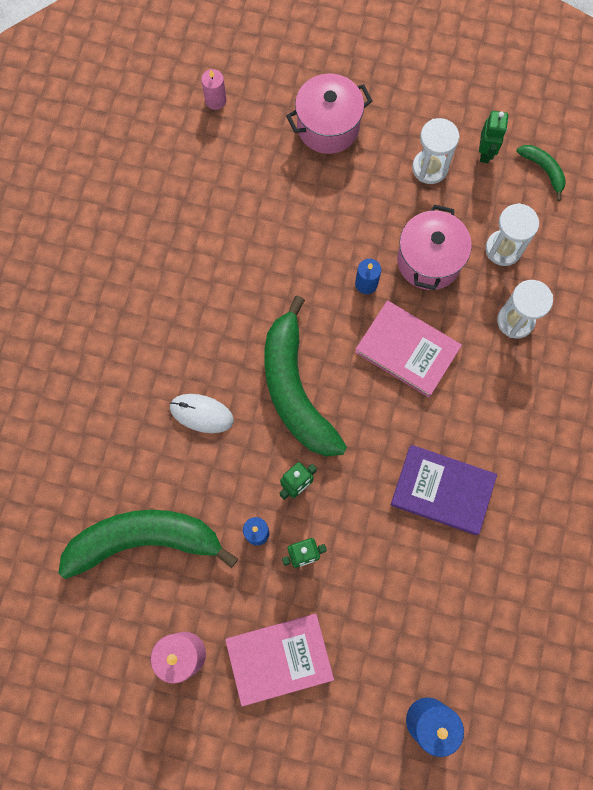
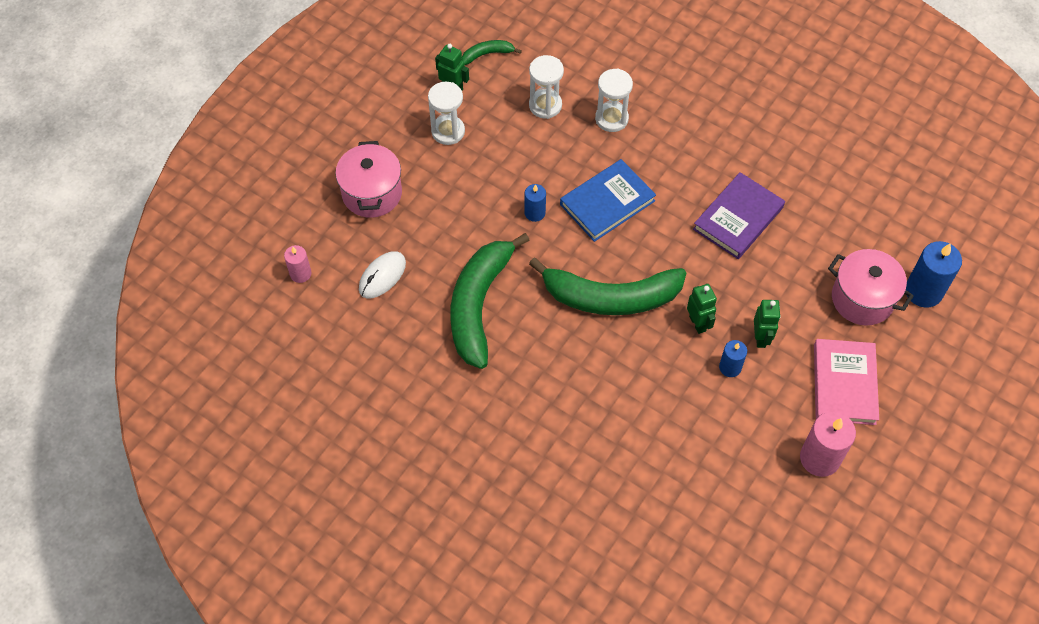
camera: 70 degrees left, 15 degrees down
green banana [58,510,238,579] -> green banana moved to [450,233,530,369]
white mouse [169,394,234,433] -> white mouse moved to [359,251,406,298]
pink book [355,300,462,397] -> blue book [560,159,656,242]
pink pot [397,205,472,290] -> pink pot moved to [828,249,914,326]

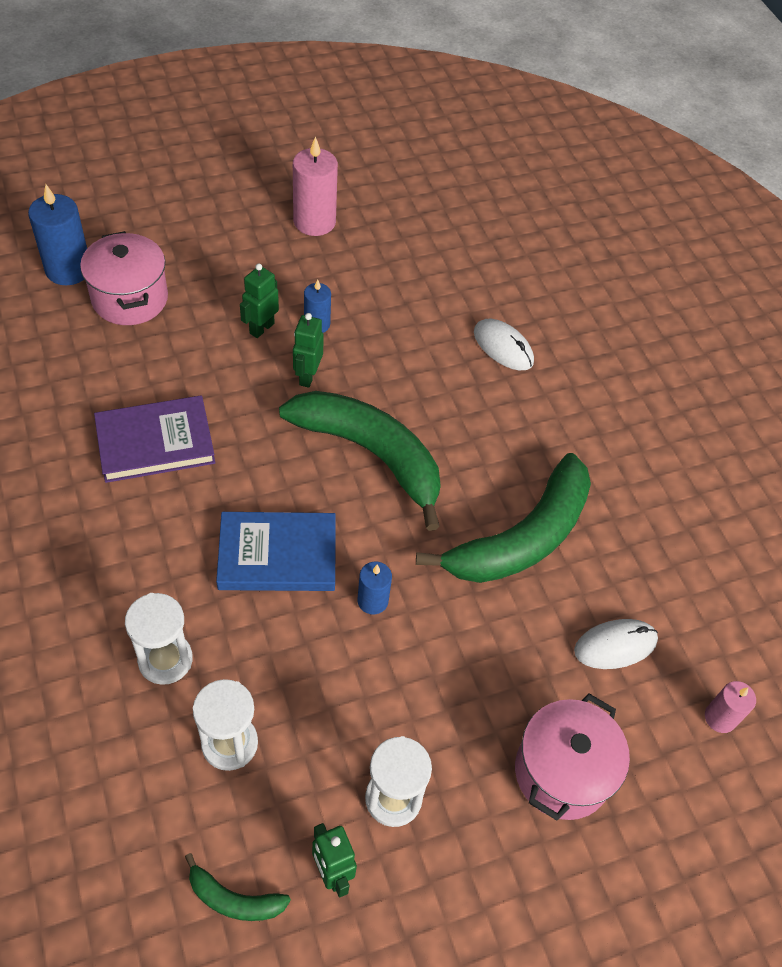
camera: 150 degrees left, 5 degrees down
pink book [814,339,879,425] -> none
none -> white mouse [474,319,534,370]

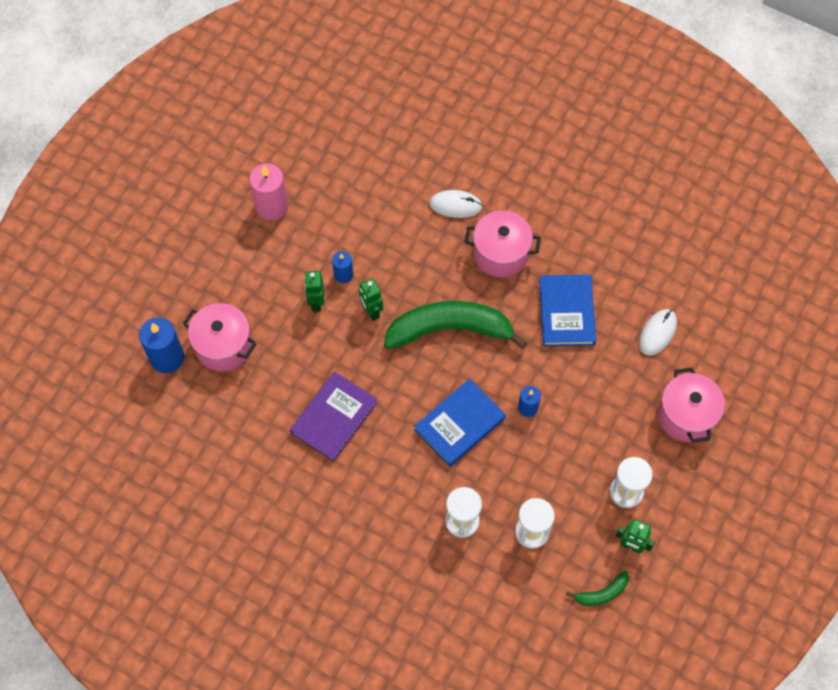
camera: 35 degrees left, 10 degrees up
green banana [416,453,591,583] -> blue book [539,275,596,347]
pink candle [705,681,756,733] -> none
none -> pink pot [465,210,541,277]

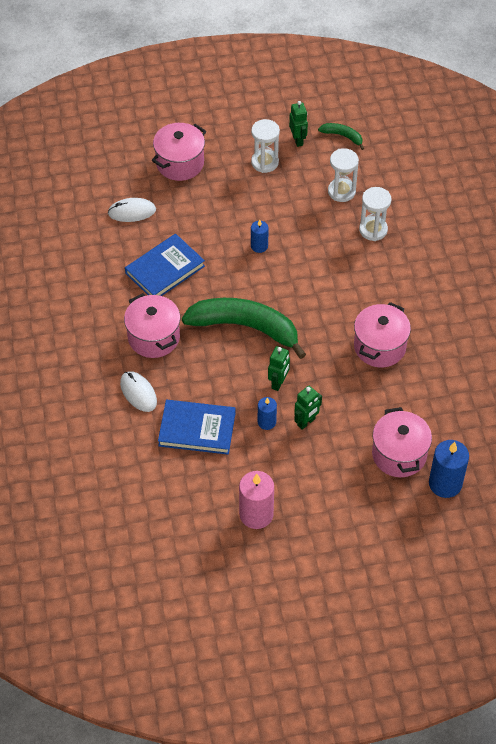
camera: 130 degrees left, 10 degrees down
purple book [290,372,377,462] -> pink pot [354,302,411,367]
green banana [384,301,527,349] -> green banana turned 150 degrees clockwise [182,298,306,359]
blue book [414,379,506,467] -> blue book moved to [158,400,236,455]

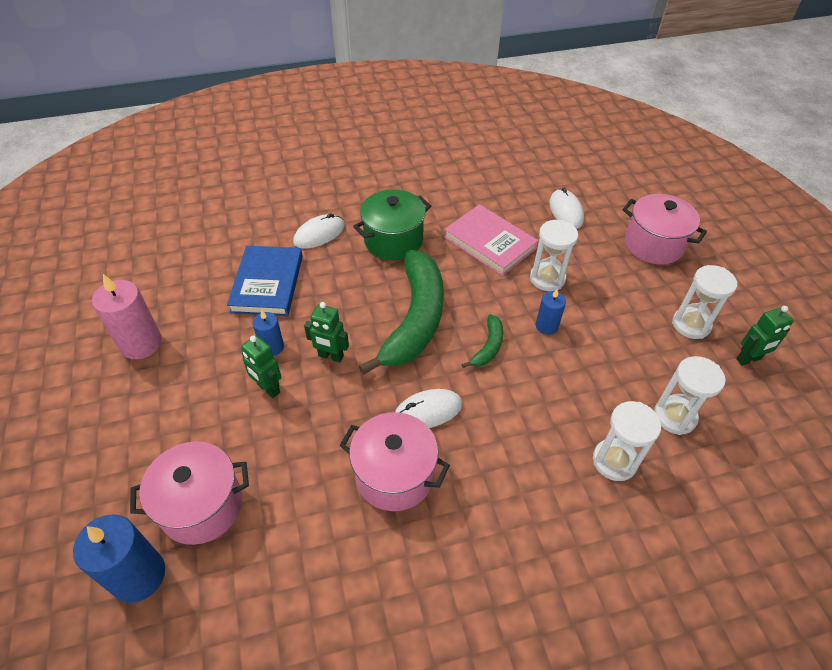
camera: 85 degrees right, 5 degrees down
pink pot [124,293,180,358] -> green pot [353,189,431,260]
blue book [125,234,205,296] -> pink book [444,204,538,276]
green banana [318,123,364,150] -> green banana moved to [462,314,503,368]
none -> white mouse [395,389,463,428]
none -> white hourglass [530,220,578,291]

